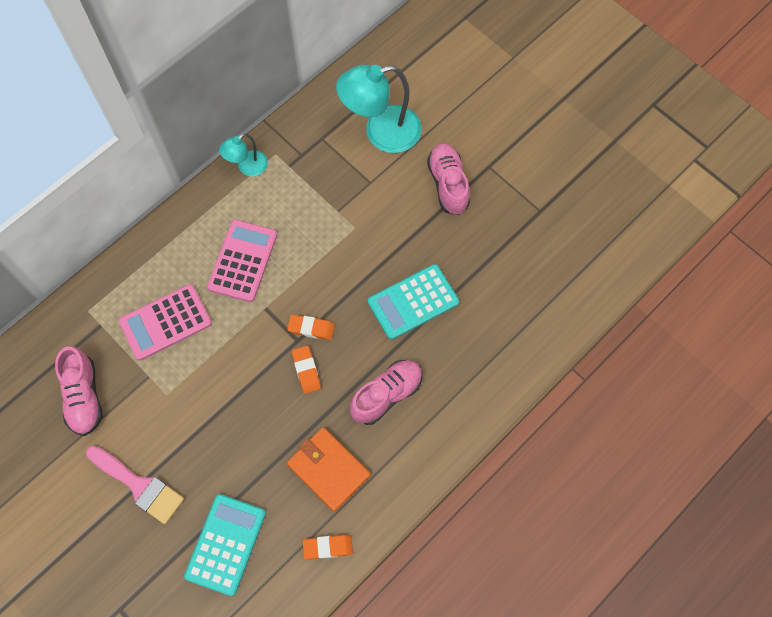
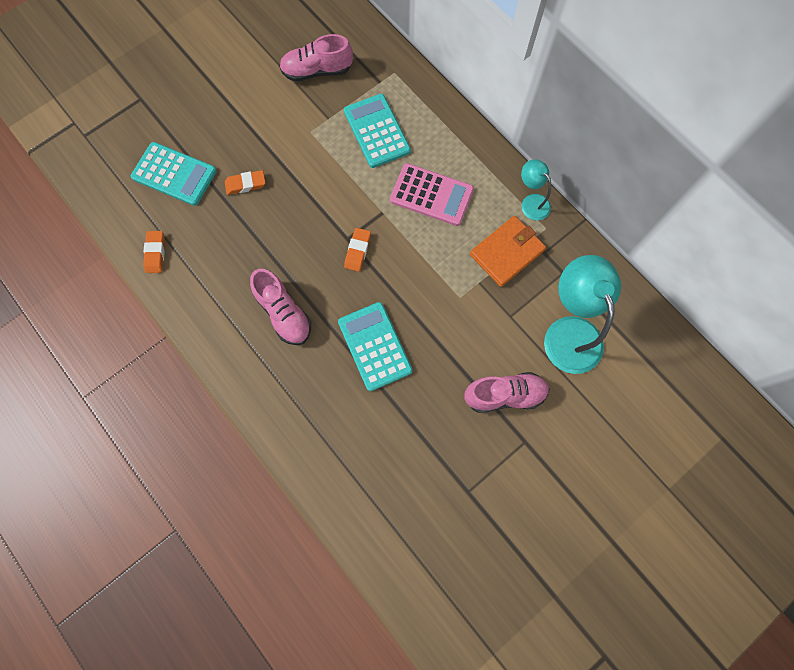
camera: 95 degrees right, 5 degrees up
pink brush [86,446,184,524] -> none
pink calculator [119,284,212,361] -> turquoise calculator [344,94,411,168]
orange wallet [287,427,370,512] -> orange wallet moved to [470,216,546,287]
orange eraser [292,346,321,394] -> orange eraser moved to [225,170,266,195]

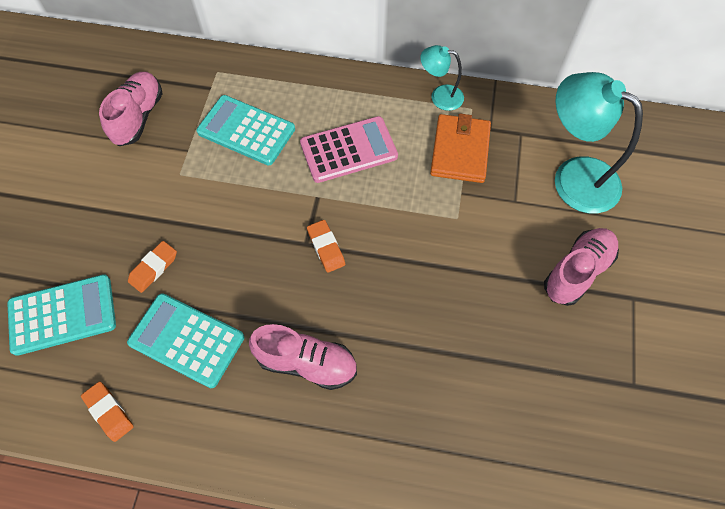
camera: 40 degrees left, 10 degrees down
pink shoe [279,34,353,82] -> pink shoe turned 150 degrees clockwise [99,72,162,146]
turquoise calculator [338,302,413,391] -> turquoise calculator moved to [127,293,244,388]

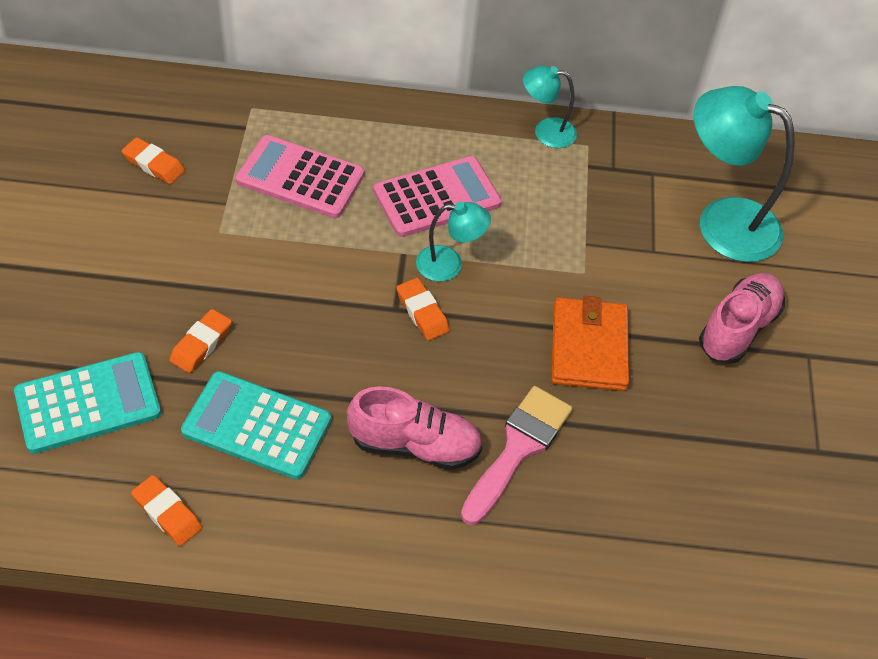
camera: 10 degrees left, 10 degrees down
pink shoe [99,72,162,146] -> orange eraser [122,137,185,184]
turquoise calculator [196,95,295,166] -> pink calculator [236,135,364,218]
orange wallet [430,114,491,183] -> orange wallet moved to [552,296,629,391]
none -> turquoise lamp [416,202,491,281]
none -> pink brush [461,386,573,525]

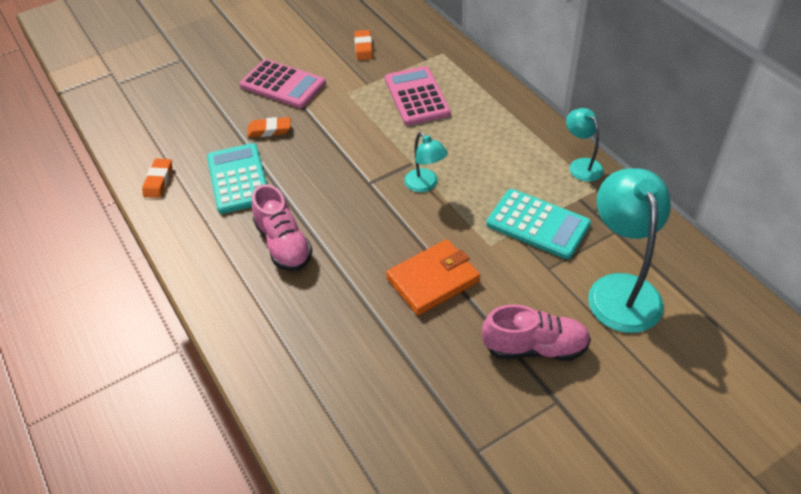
camera: 60 degrees right, 5 degrees down
turquoise calculator [14,352,161,454] -> turquoise calculator moved to [486,189,591,259]
pink calculator [373,156,501,237] -> pink calculator moved to [240,59,326,108]
orange eraser [396,278,450,341] -> none
pink brush [461,386,573,525] -> none

